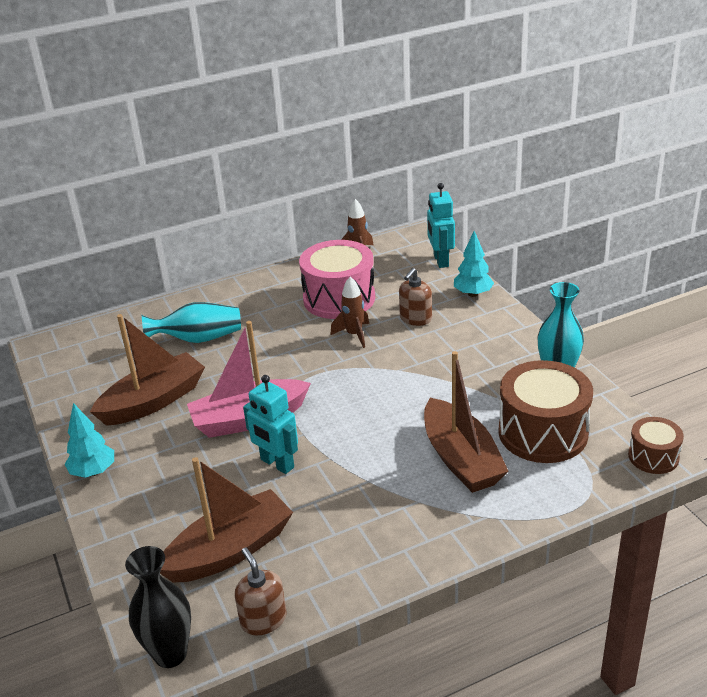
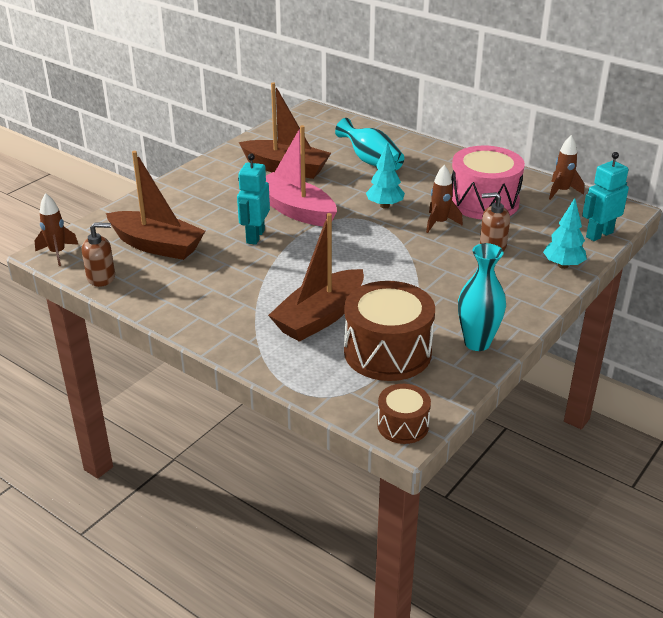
camera: 60 degrees right, 0 degrees up
turquoise tree [64,403,114,478] -> turquoise tree moved to [366,142,405,209]
black vase [125,546,191,668] -> brown rocket [35,193,79,266]
brown soap dispenser [235,547,286,635] -> brown soap dispenser turned 45 degrees clockwise [82,222,115,287]

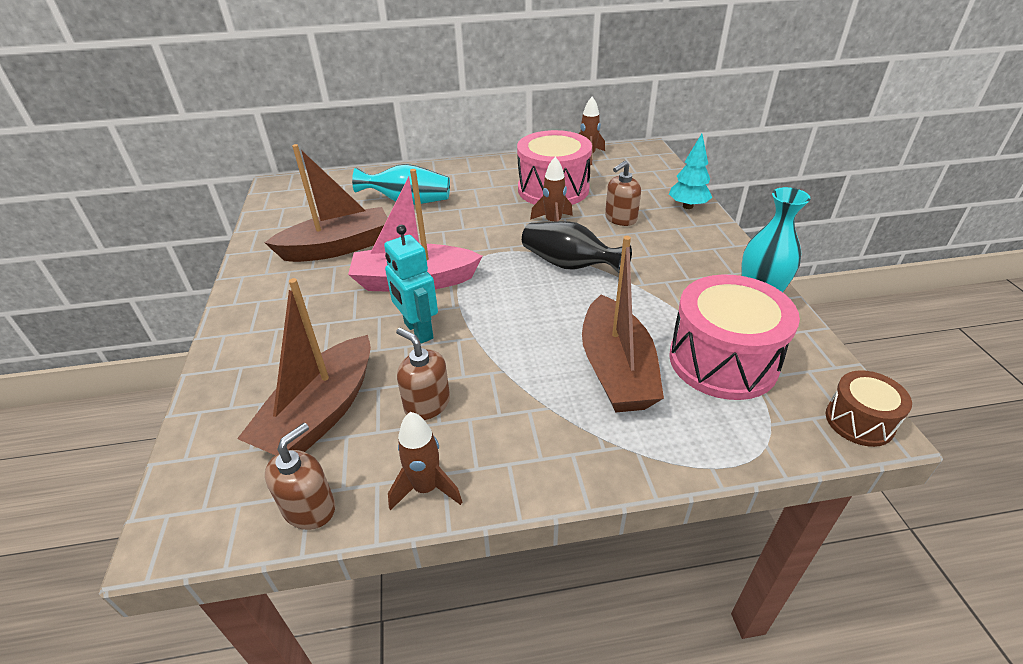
camera: 45 degrees left, 5 degrees up
brown rocket [35,193,79,266] -> brown rocket moved to [388,412,462,511]
brown boat [106,151,205,260] -> brown boat turned 135 degrees clockwise [237,278,371,455]
brown drum [344,281,435,381] -> pink drum [669,275,800,400]
turquoise tree [366,142,405,209] -> none
turquoise robot [582,152,629,241] -> none
none -> brown soap dispenser [396,328,450,420]
none -> black vase [522,221,632,273]

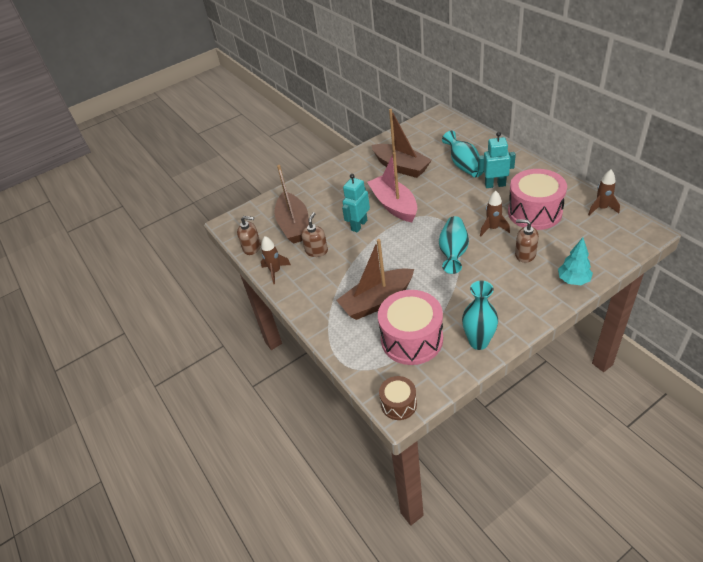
camera: 70 degrees right, 5 degrees up
brown boat [237,278,371,455] -> brown boat turned 105 degrees counterclockwise [274,165,309,244]
black vase [522,221,632,273] -> turquoise vase [439,216,469,274]
none -> turquoise robot [478,132,516,188]

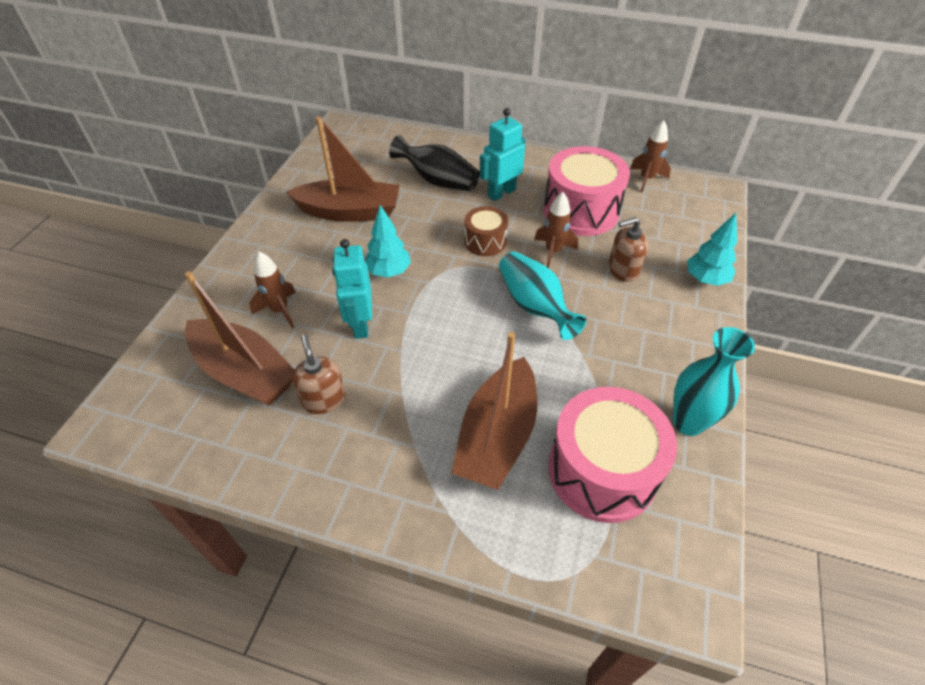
camera: 45 degrees left, 5 degrees up
brown soap dispenser [237,216,261,255] -> none
brown rocket [261,236,291,284] -> brown rocket moved to [250,252,296,328]
pink boat [367,152,417,222] -> turquoise tree [365,205,411,278]
brown drum [379,376,417,420] -> brown drum moved to [464,206,508,256]
turquoise vase [442,130,484,177] -> black vase [389,135,479,191]

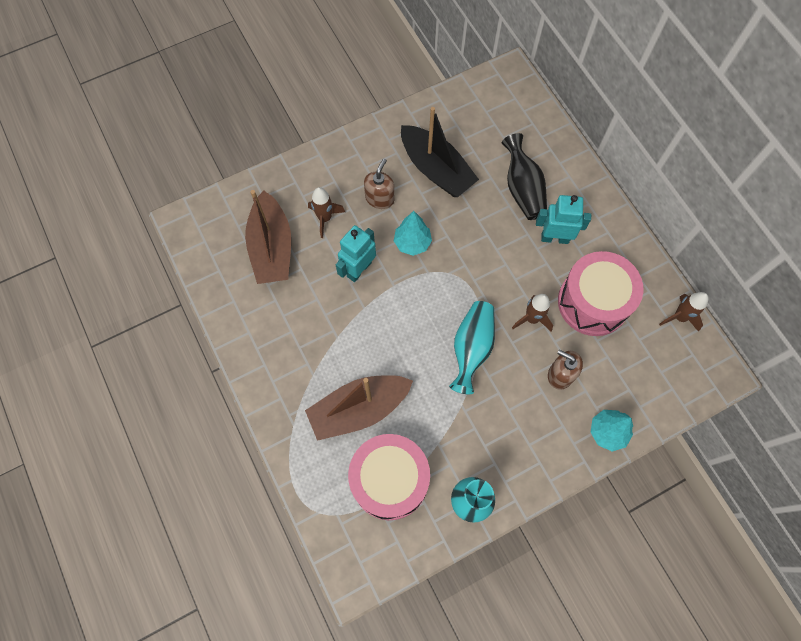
camera: 45 degrees right, 20 degrees up
brown boat [286,117,400,222] -> black boat [401,107,479,197]
brown soap dispenser [292,335,346,414] -> brown soap dispenser moved to [364,158,394,209]
brown drum [464,206,508,256] -> none

